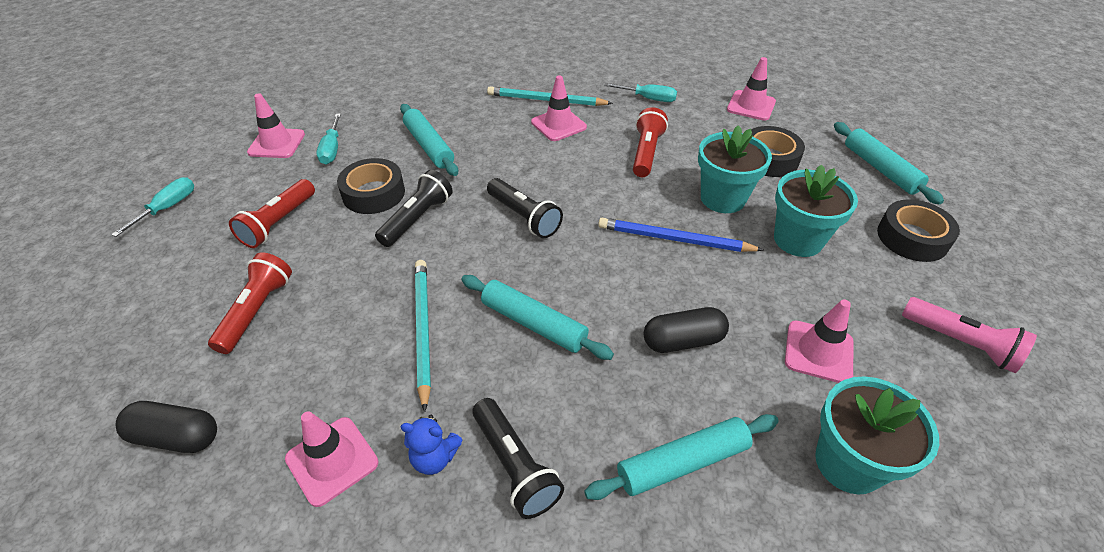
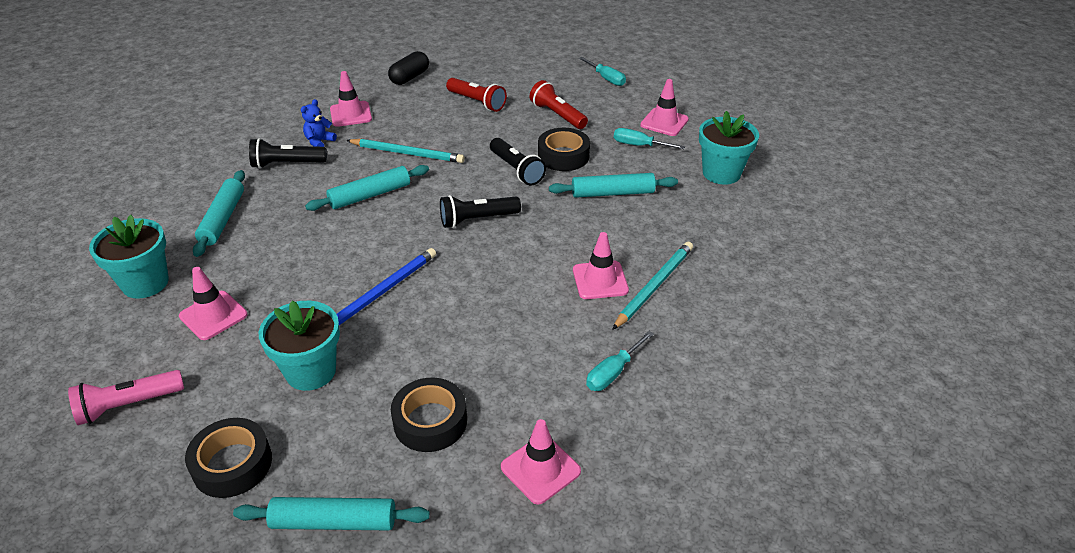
camera: 115 degrees right, 5 degrees down
red flashlight [633,107,668,177] -> none
black capsule [644,307,729,353] -> none
turquoise flower pot [698,125,772,213] -> turquoise flower pot moved to [699,111,759,185]

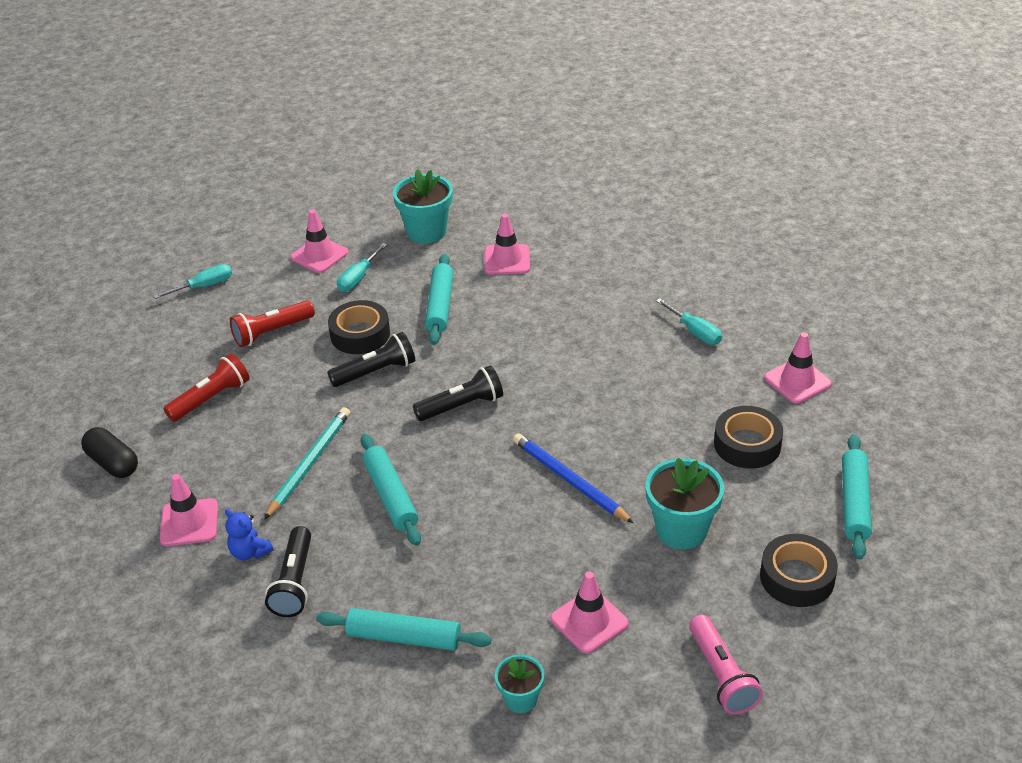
camera: 80 degrees left, 0 degrees up
turquoise flower pot [89,215,169,299] -> turquoise flower pot [495,654,544,713], size x0.58
black flashlight [440,195,521,228] -> black flashlight turned 105 degrees counterclockwise [413,365,503,421]
pink traffic cone [573,232,629,299] -> pink traffic cone moved to [484,214,530,275]
turquoise pencil [612,242,693,330] -> none

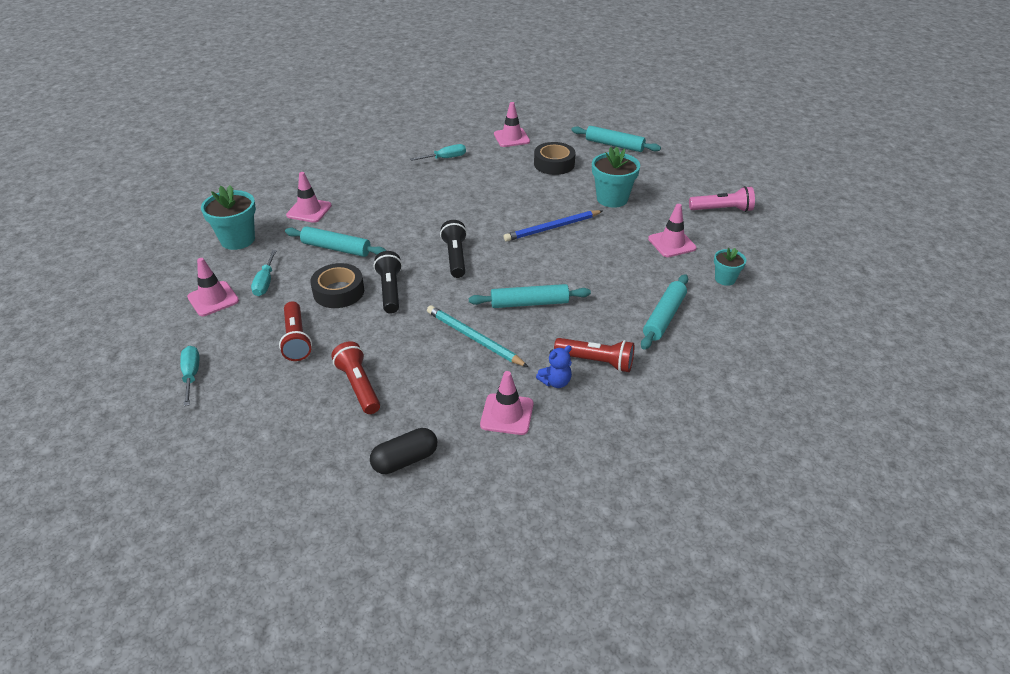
camera: 75 degrees left, 0 degrees up
black flashlight [265,526,311,617] -> red flashlight [554,338,634,372]
turquoise screwdriver [337,243,387,292] -> turquoise screwdriver turned 45 degrees clockwise [251,250,277,296]
black tape [760,534,838,607] -> none

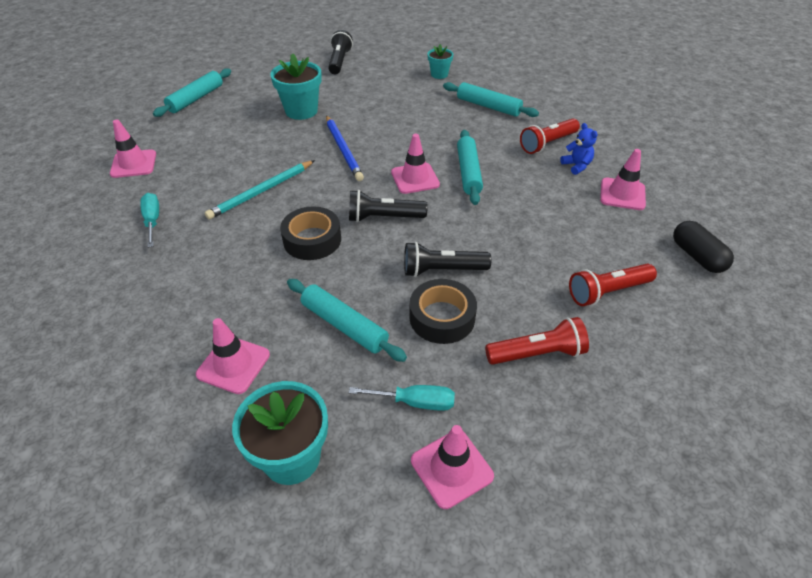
camera: 85 degrees left, 5 degrees up
turquoise screwdriver [180,346,199,406] -> none
turquoise rolling pin [285,226,387,257] -> turquoise rolling pin turned 75 degrees counterclockwise [287,279,407,362]
turquoise pencil [427,305,528,367] -> turquoise pencil moved to [205,160,315,220]
black tape [534,142,576,175] -> black tape moved to [280,206,341,260]
red flashlight [554,338,634,372] -> red flashlight turned 150 degrees counterclockwise [520,118,580,154]
pink traffic cone [648,204,697,257] -> pink traffic cone moved to [391,134,440,194]
pink flashlight [689,186,755,212] -> black flashlight [328,30,353,74]

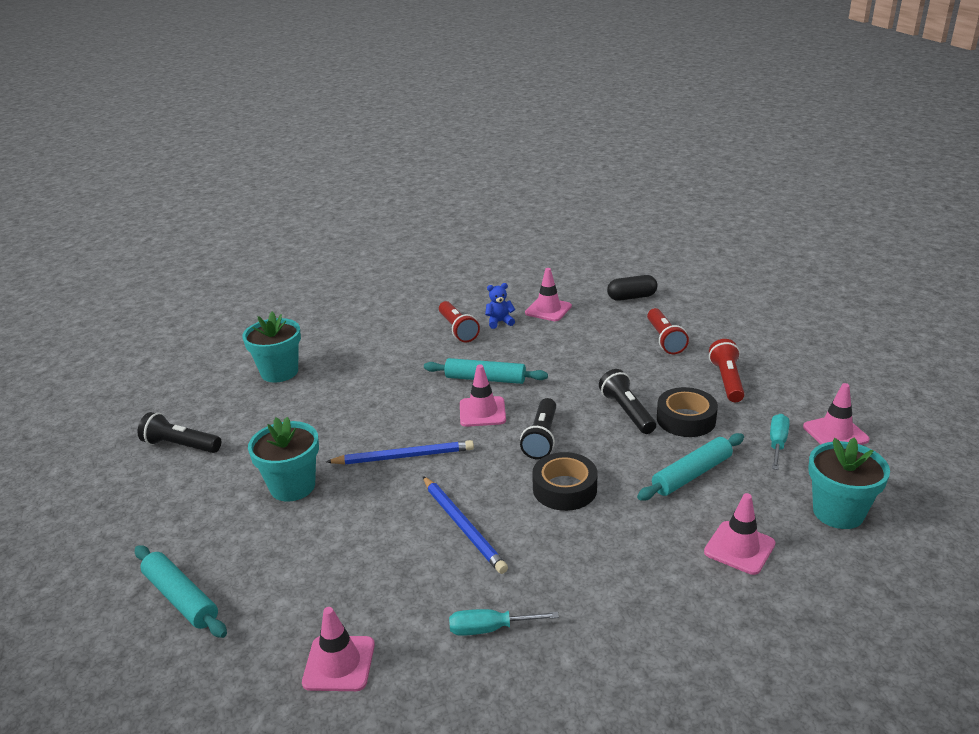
camera: 75 degrees left, 15 degrees down
turquoise pencil [205,160,315,220] -> blue pencil [423,476,508,574]
black flashlight [404,242,491,277] -> black flashlight turned 150 degrees clockwise [599,369,656,434]
turquoise flower pot [427,44,453,79] -> turquoise flower pot [242,311,301,382], size x1.74
turquoise rolling pin [443,82,539,117] -> none

